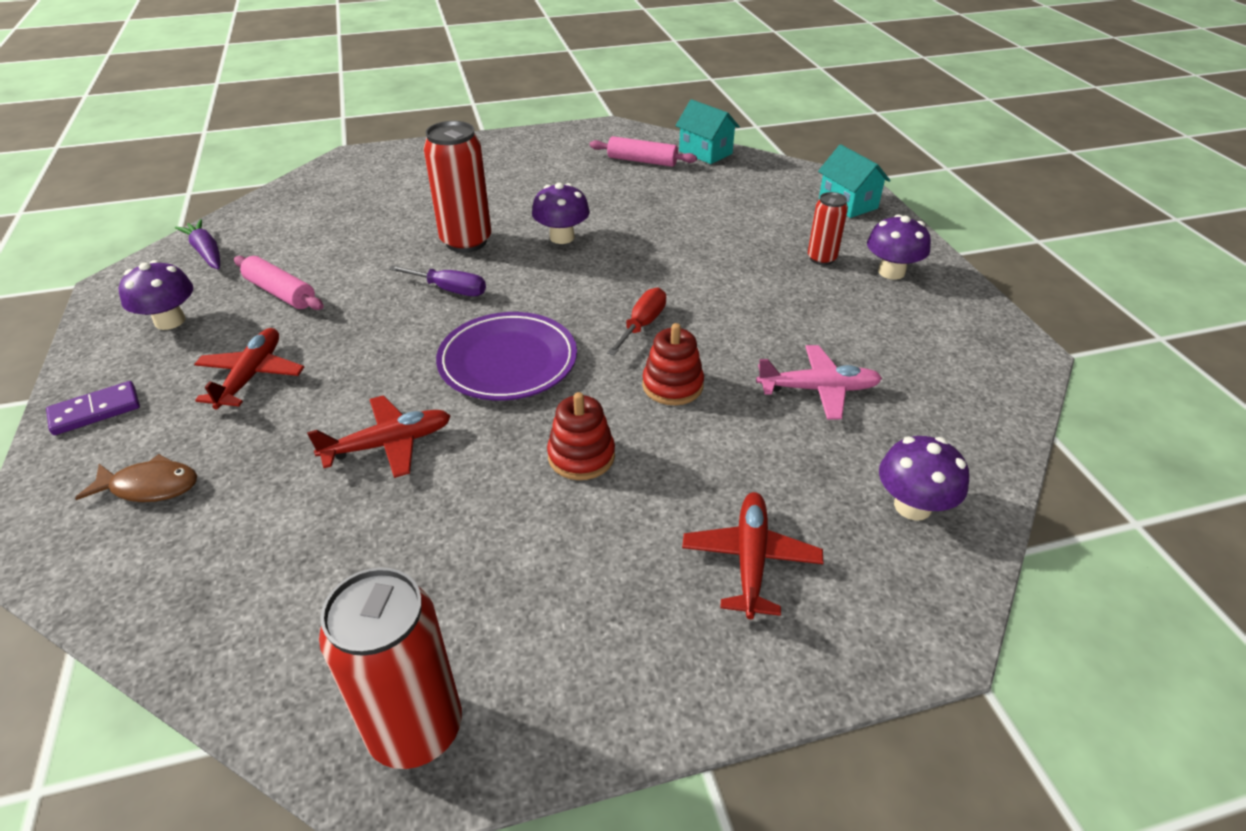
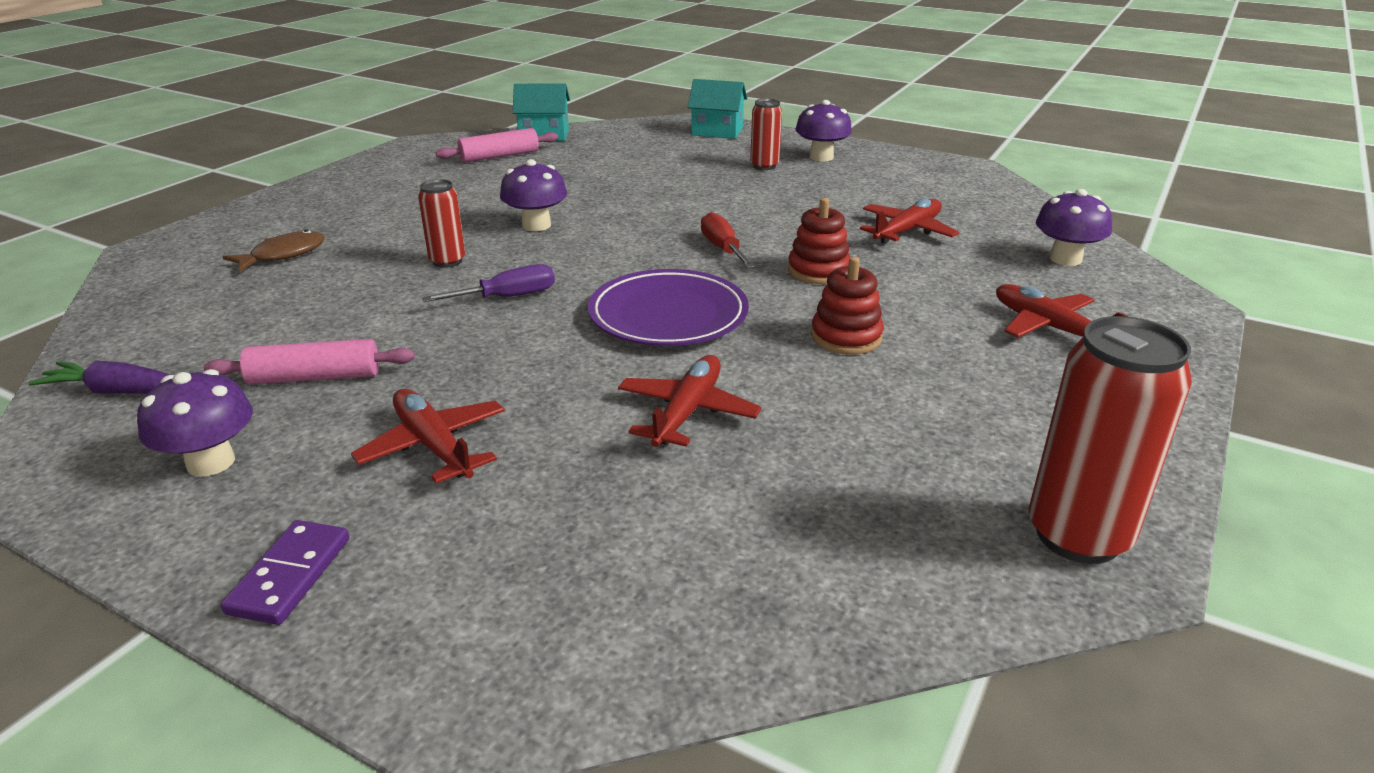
camera: 45 degrees left, 10 degrees down
brown fish [75,454,197,502] -> brown fish moved to [223,230,325,272]
red can [423,121,491,253] -> red can [418,179,465,268], size x0.56
pink plane [756,345,882,420] -> red plane [860,198,959,244]

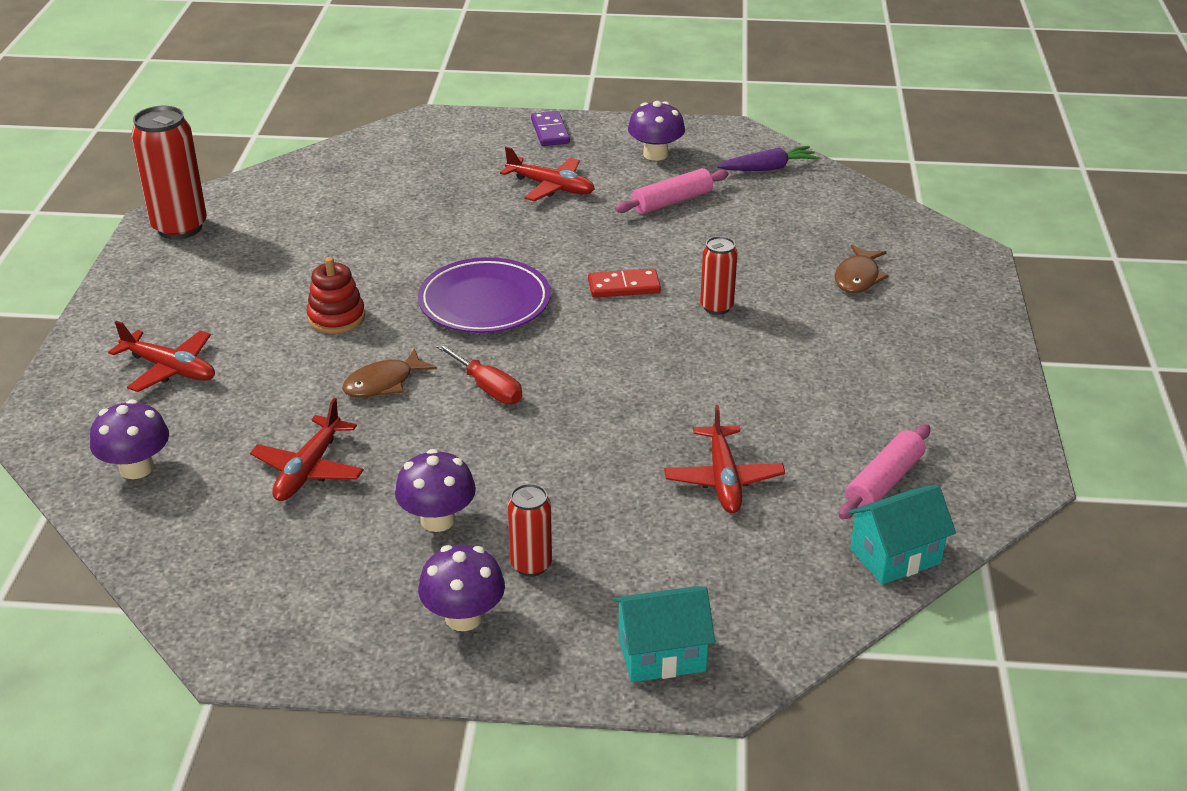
camera: 155 degrees right, 5 degrees up
purple screwdriver [422,264,555,302] -> red domino [588,269,661,298]
purple mushroom [500,159,567,231] -> purple mushroom moved to [395,449,476,532]
red plane [618,355,761,447] -> red plane moved to [664,405,785,513]
red stacking toy [788,198,851,284] -> brown fish [342,348,437,398]

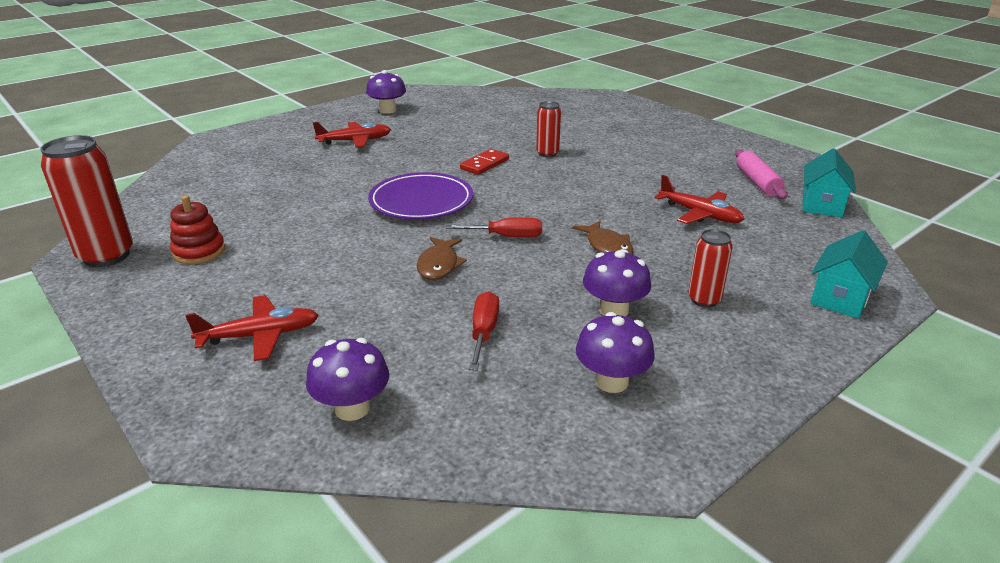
camera: 45 degrees left, 5 degrees down
red plane [250,398,364,501] -> red screwdriver [469,291,499,370]
red stacking toy [306,257,365,334] -> red stacking toy moved to [170,195,225,264]
purple mushroom [418,545,505,631] -> purple mushroom moved to [576,312,655,393]
purple domino [531,111,570,146] -> none
pink rolling pin [615,168,729,214] -> none
purple carrot [717,146,820,171] -> none
brown fish [835,245,889,293] -> brown fish moved to [573,221,633,254]

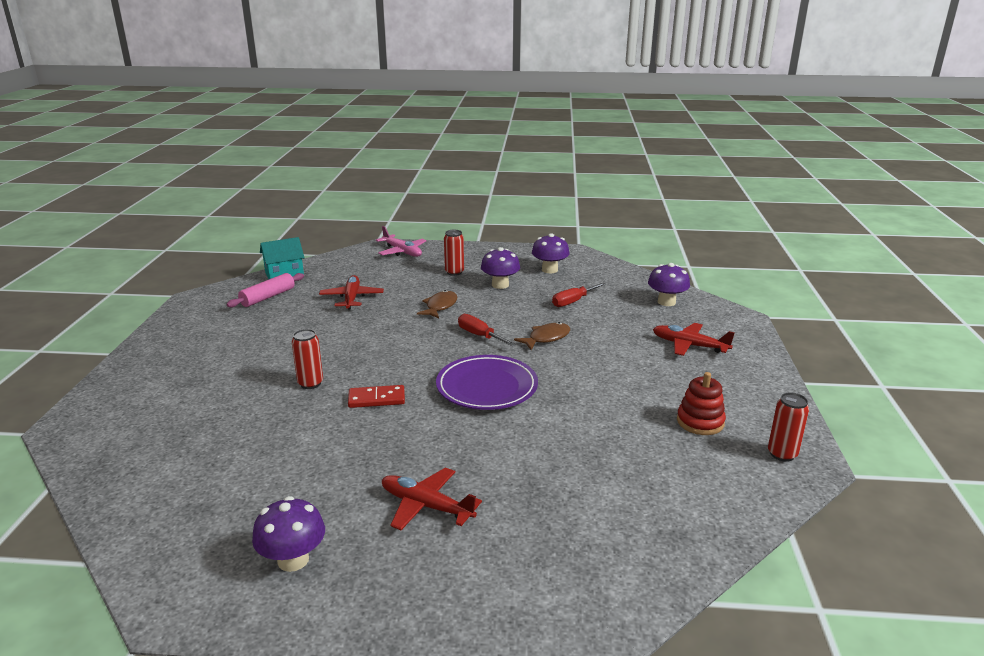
camera: 135 degrees left, 5 degrees down
red can [40,135,133,267] -> red can [768,392,809,462], size x0.56
turquoise house [810,230,888,319] -> pink plane [376,226,427,257]

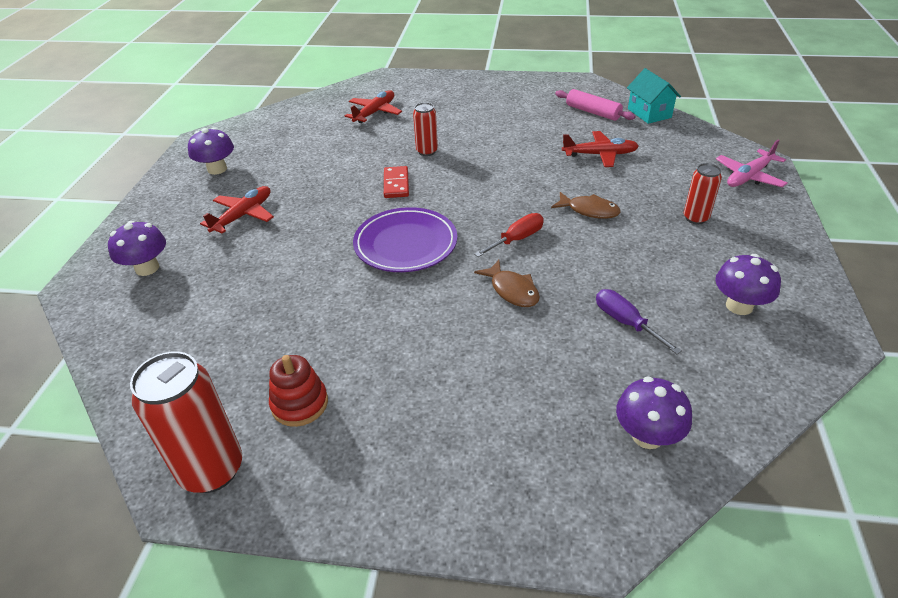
camera: 95 degrees right, 15 degrees up
purple mushroom [481,247,520,289] -> purple mushroom moved to [108,221,166,276]
red screwdriver [552,283,606,307] -> purple screwdriver [596,289,682,354]
red plane [653,323,735,356] -> red plane moved to [345,90,402,123]
red can [768,392,809,462] -> red can [130,351,242,493], size x1.78

